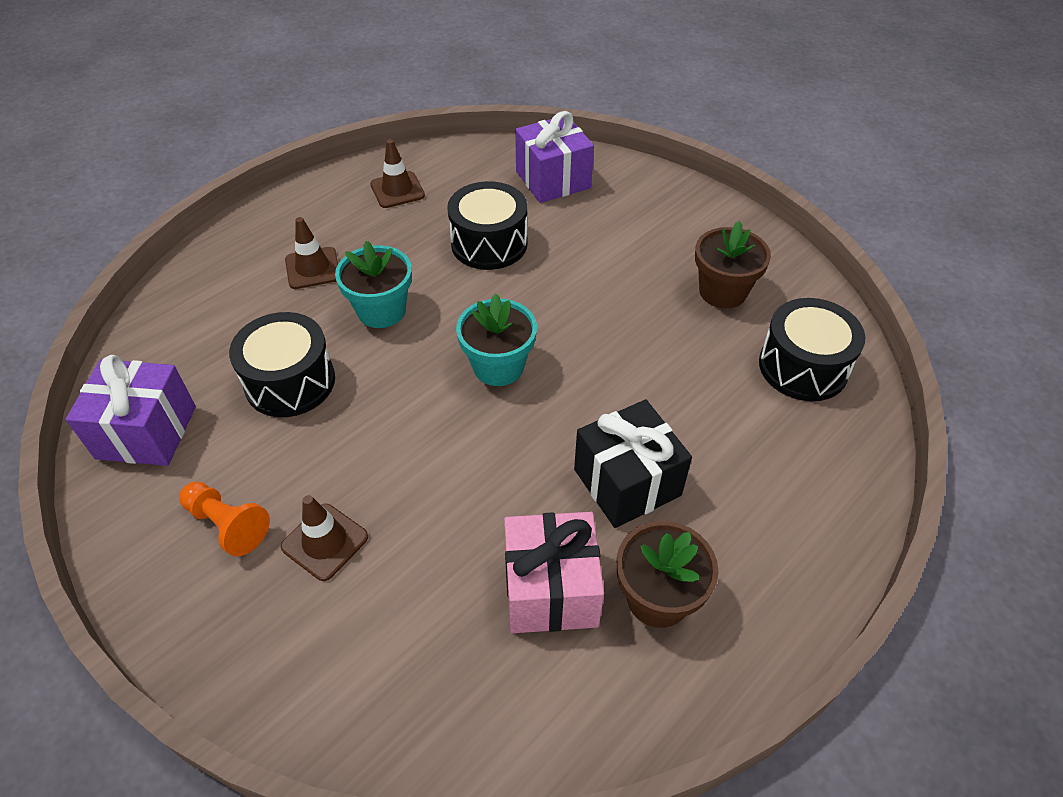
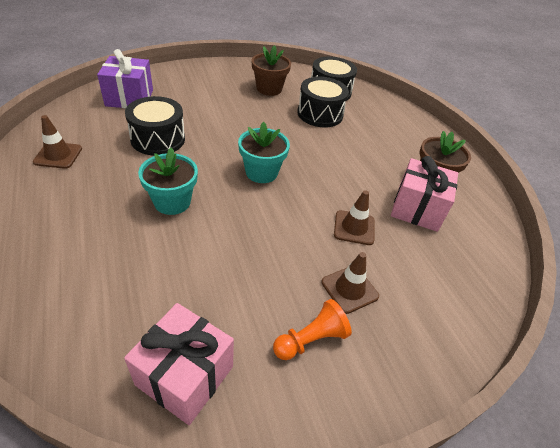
camera: 70 degrees left, 5 degrees down
purple gift [66,355,196,466] -> pink gift [124,303,234,425]
black drum [229,312,335,417] -> black drum moved to [297,77,349,127]
brown traffic cone [285,217,338,289] -> brown traffic cone moved to [334,190,375,245]
black gift [574,400,692,528] -> none

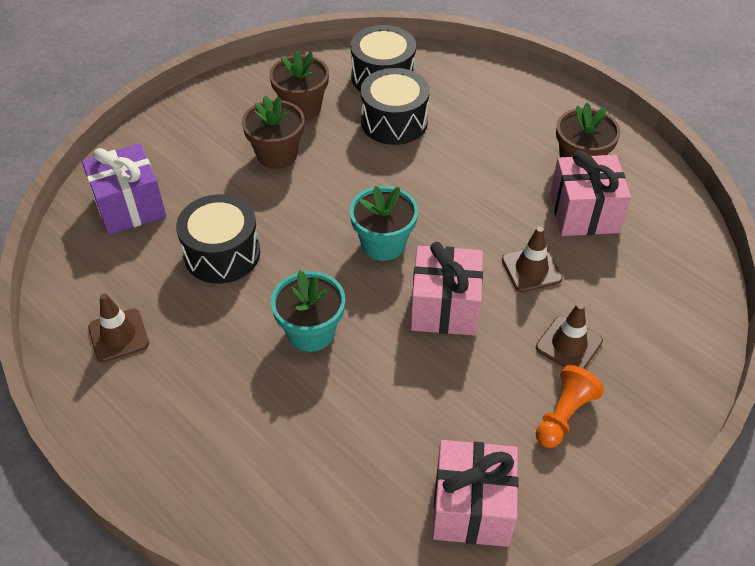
camera: 20 degrees left, 5 degrees up
none -> brown flower pot [242,95,305,169]
none -> pink gift [411,242,483,336]

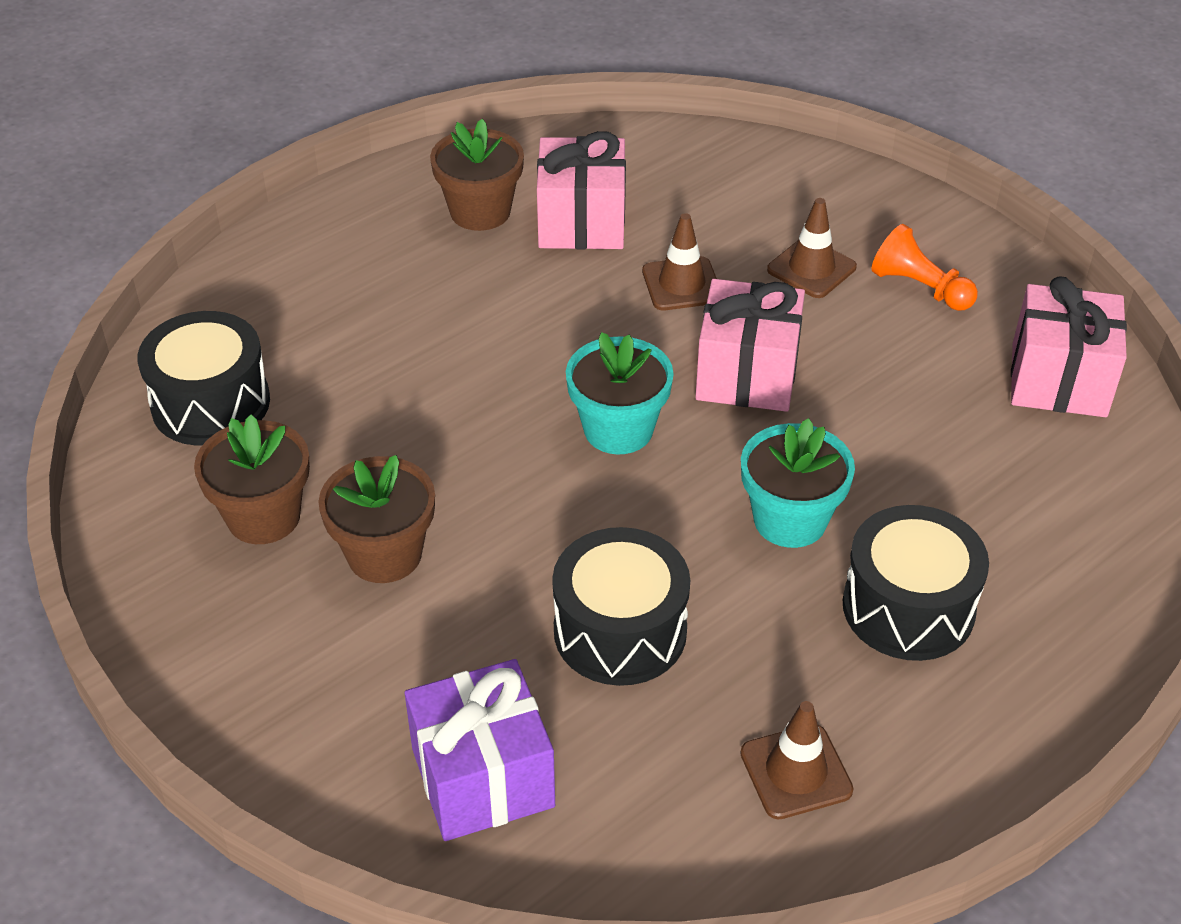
camera: 85 degrees left, 5 degrees down
black drum [361,68,430,145] -> black drum moved to [843,505,989,661]

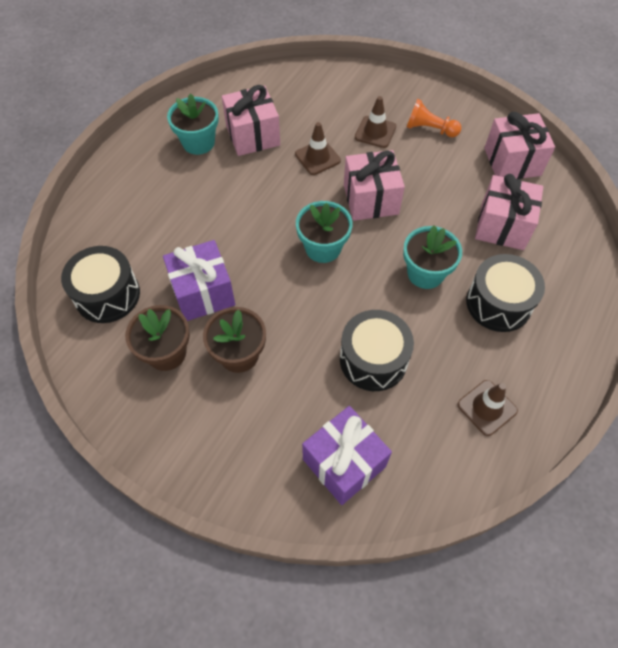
camera: 20 degrees left, 15 degrees up
brown flower pot [430,119,524,231] -> turquoise flower pot [167,93,219,155]
none -> purple gift [163,240,235,321]
none -> pink gift [475,174,543,250]

